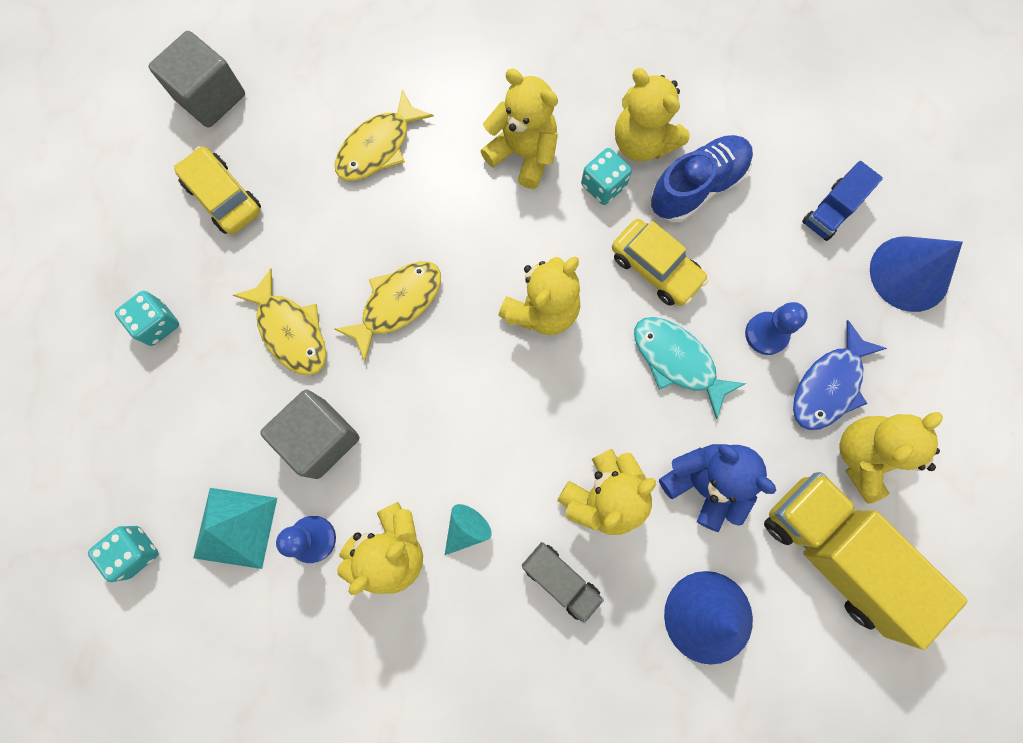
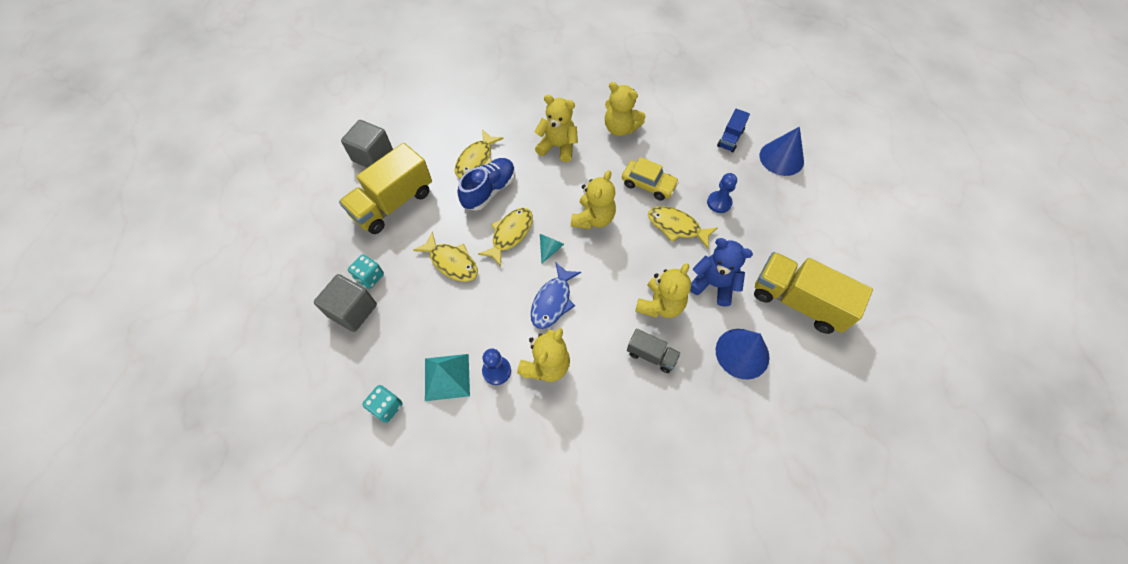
camera: 15 degrees left, 15 degrees down
yellow car [174,146,261,235] -> yellow truck [339,143,432,234]
grey cube [260,390,359,479] -> grey cube moved to [314,274,377,332]
turquoise cone [445,504,492,555] -> turquoise cone moved to [540,234,564,263]
turquoise dice [581,148,632,205] -> none
turquoise fish [634,317,746,419] -> yellow fish [648,206,717,249]
blue shoe [650,135,753,222] -> blue shoe moved to [458,158,515,211]
blue fish [793,320,887,430] -> blue fish moved to [531,263,581,329]
yellow teddy bear [839,412,943,504] -> none

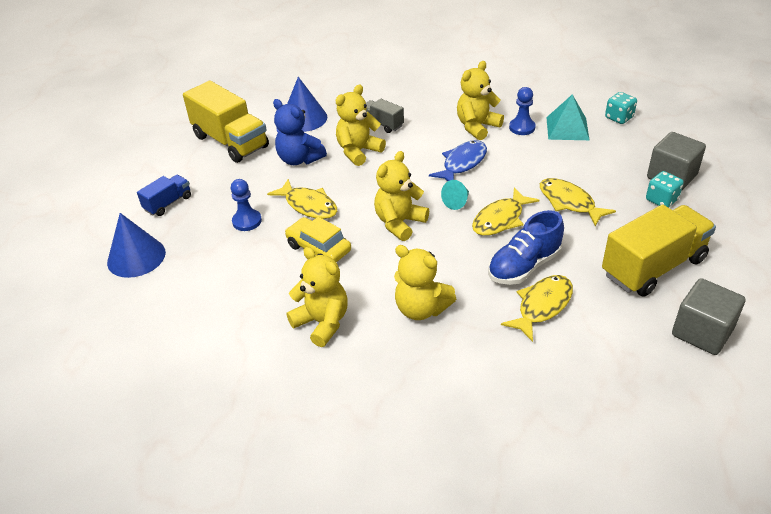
camera: 165 degrees left, 20 degrees down
blue truck [717,109,750,152] -> blue truck moved to [137,175,191,216]

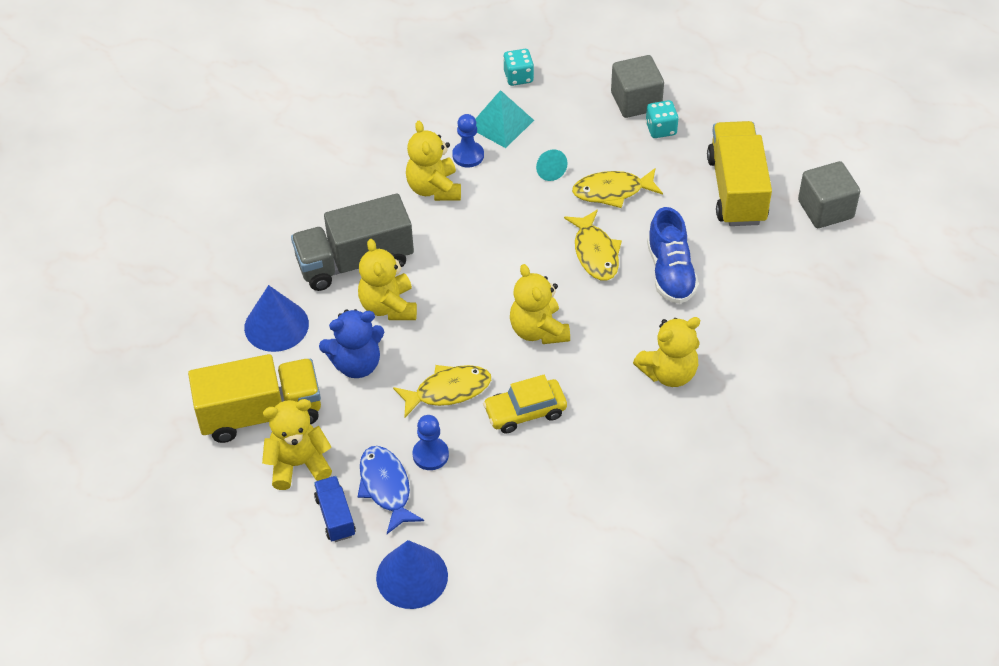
camera: 60 degrees left, 10 degrees up
yellow teddy bear [287,247,348,347] -> yellow teddy bear moved to [262,399,332,490]
grey truck [366,99,404,133] -> grey truck [291,193,414,291], size x1.98
blue fish [429,140,487,181] -> blue fish moved to [358,446,424,534]
turquoise cone [441,180,469,210] -> turquoise cone moved to [536,149,568,181]
yellow fish [501,275,573,342] -> none

